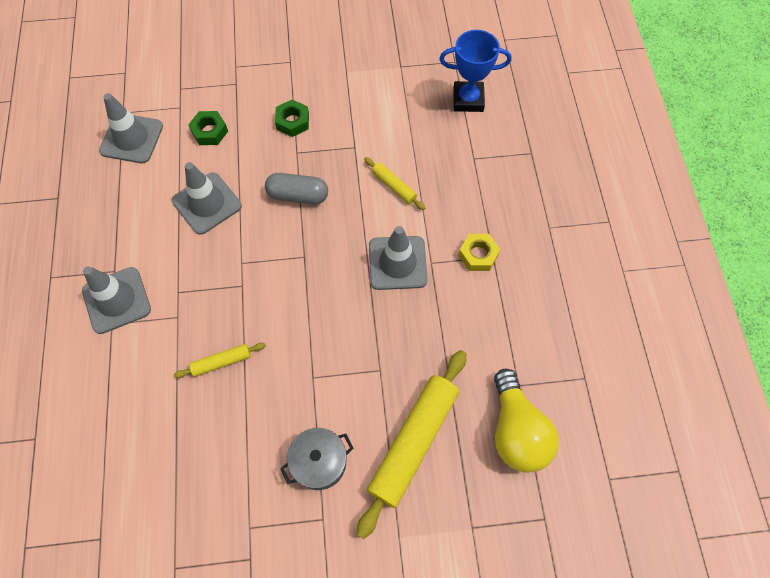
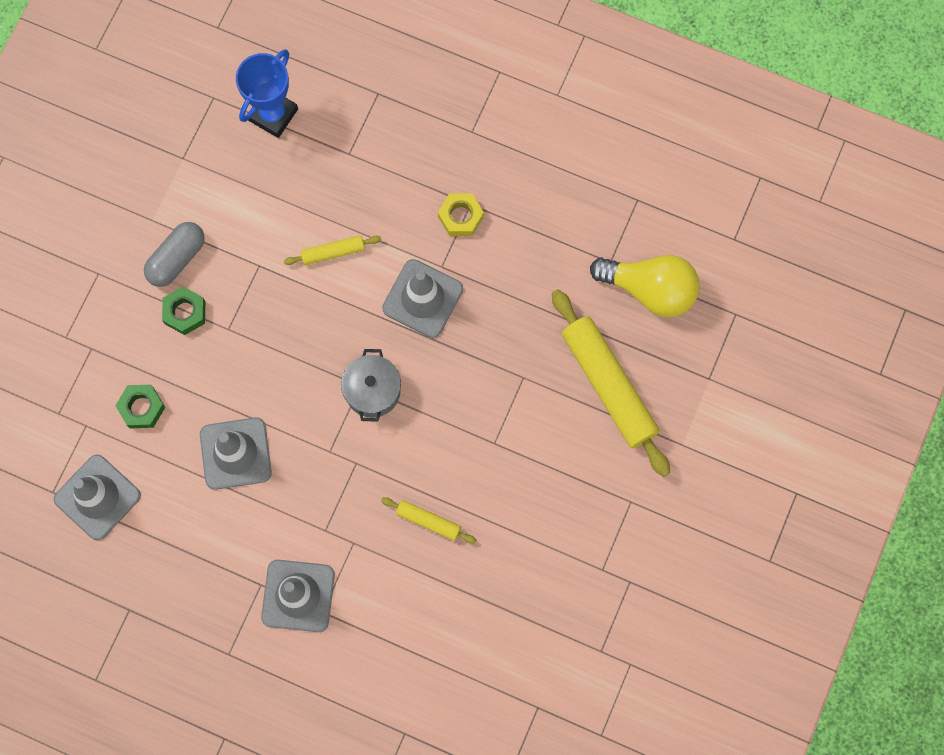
camera: 60 degrees left, 10 degrees up
yellow rolling pin [174,343,266,378] -> yellow rolling pin turned 75 degrees counterclockwise [381,497,476,544]
grey capsule [265,173,328,205] -> grey capsule moved to [144,222,205,287]
grey pot [280,428,353,490] -> grey pot moved to [341,349,401,422]

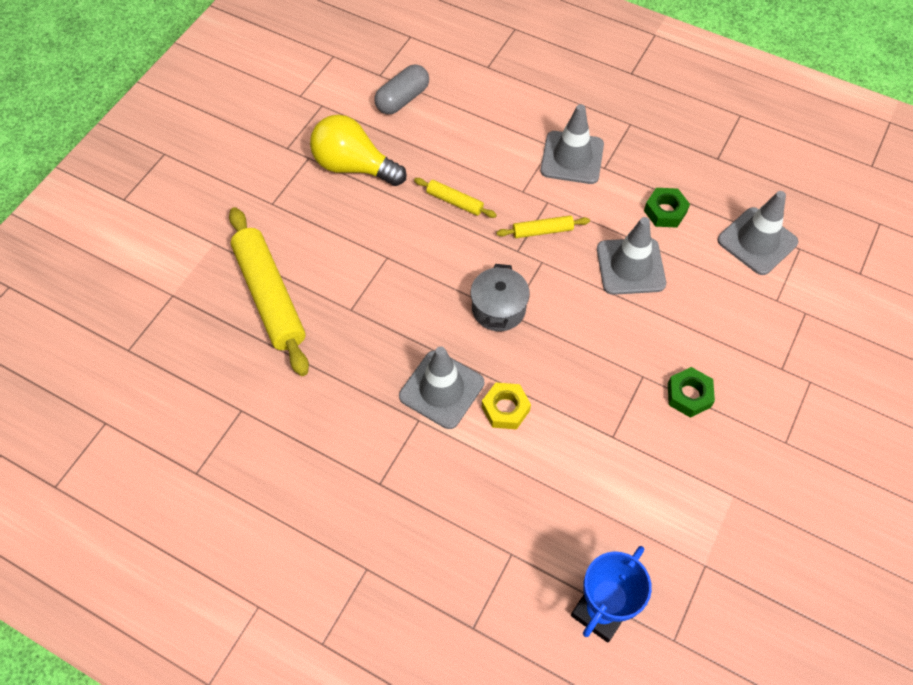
camera: 175 degrees left, 15 degrees down
green nut [115,385,165,428] -> green nut moved to [644,188,690,228]
grey capsule [144,222,205,287] -> grey capsule moved to [374,64,429,115]
yellow rolling pin [284,235,381,265] -> yellow rolling pin moved to [496,215,590,238]
yellow nut [438,193,484,236] -> yellow nut moved to [482,383,531,430]
yellow light bulb [590,255,700,317] -> yellow light bulb moved to [310,115,407,186]

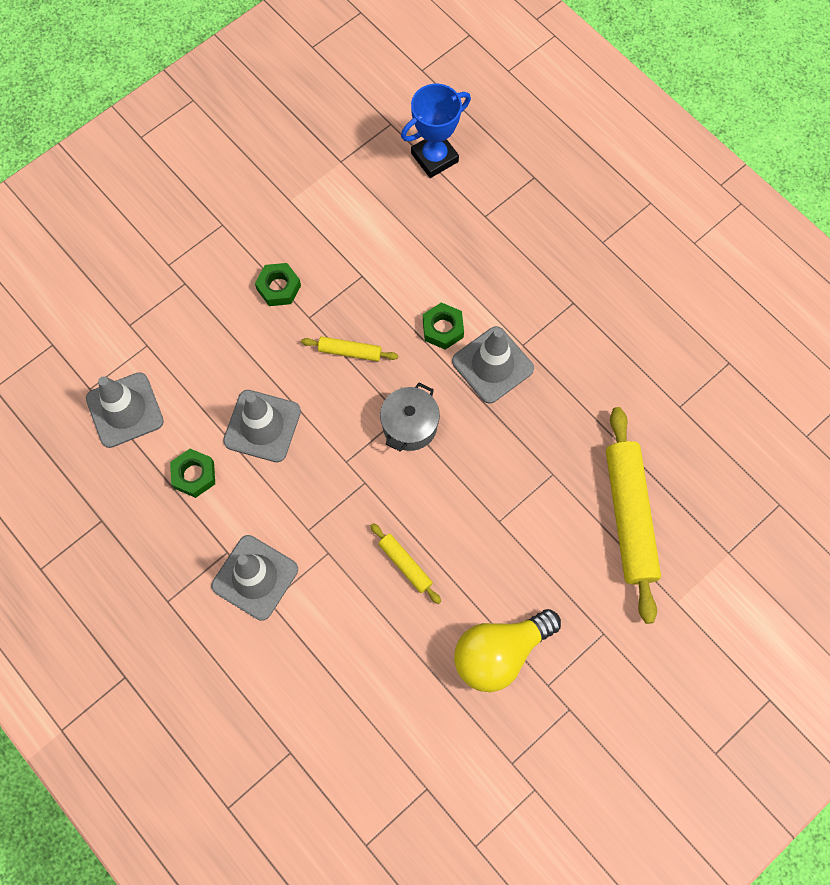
camera: 160 degrees left, 10 degrees up
yellow light bulb [310,115,407,186] -> yellow light bulb turned 105 degrees clockwise [454,609,561,692]
grey capsule [374,64,429,115] -> none
yellow nut [482,383,531,430] -> green nut [423,302,464,350]
yellow rolling pin [496,215,590,238] -> yellow rolling pin moved to [301,336,398,361]

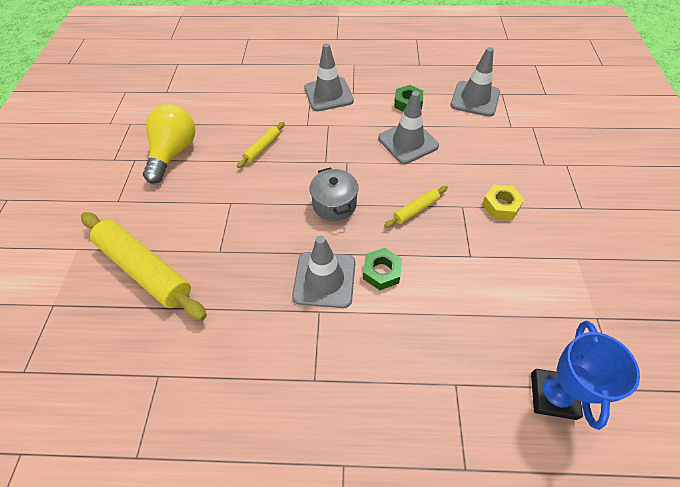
camera: 135 degrees right, 15 degrees down
green nut [255,263,301,306] -> yellow nut [482,184,525,220]
yellow rolling pin [370,523,441,604] -> yellow rolling pin turned 60 degrees counterclockwise [237,122,285,168]

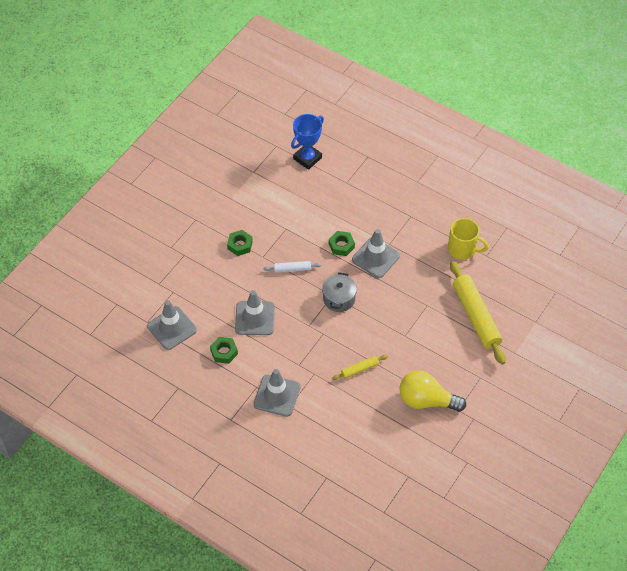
camera: 150 degrees left, 0 degrees up
yellow light bulb [143,104,195,184] -> yellow light bulb turned 60 degrees clockwise [400,370,466,412]
yellow rolling pin [384,186,448,228] -> white rolling pin [263,261,322,273]
yellow nut [482,184,525,220] -> green nut [227,230,253,256]
none -> yellow mug [448,218,489,260]

